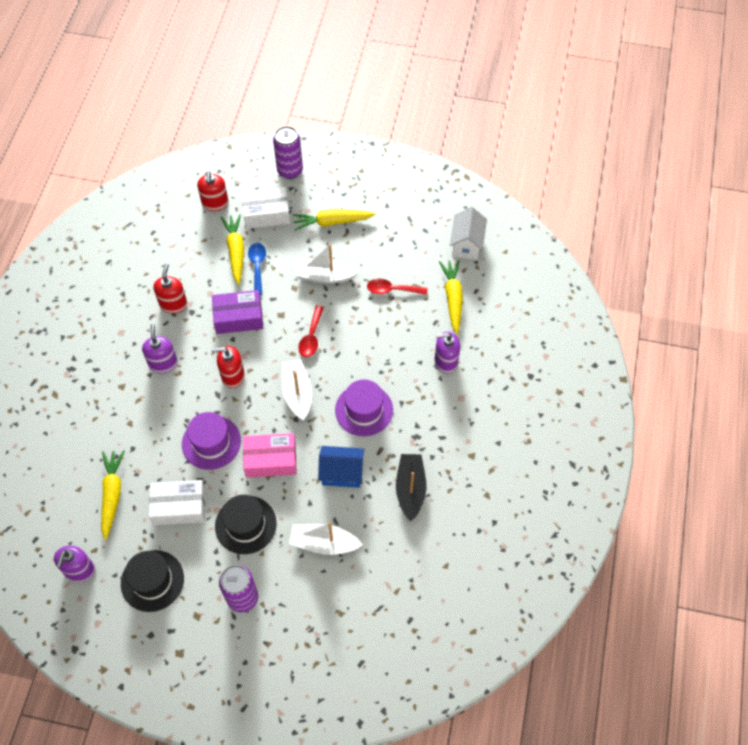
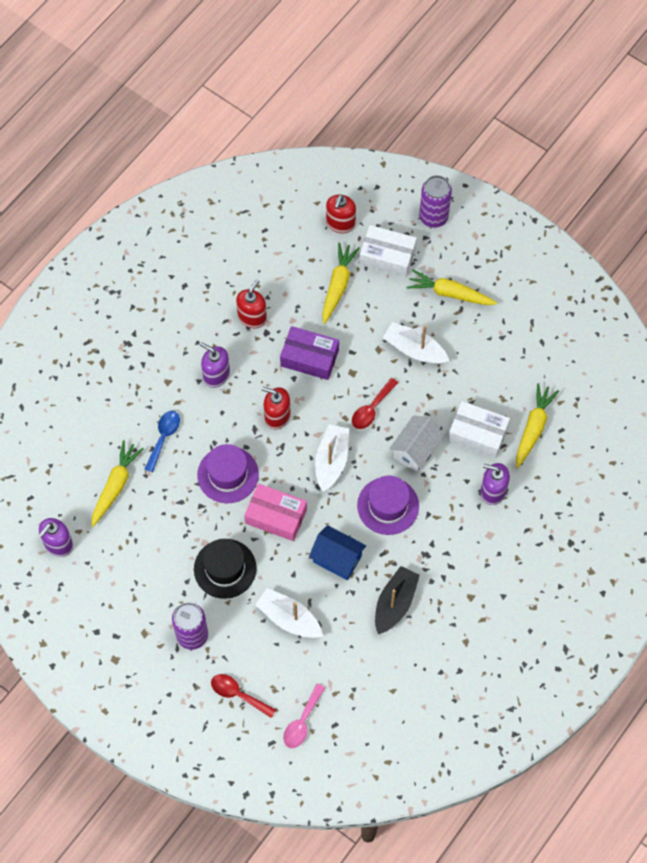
camera: 25 degrees right, 5 degrees up
black hat [121,550,184,612] -> none
purple soap dispenser [142,324,178,373] -> purple soap dispenser turned 75 degrees counterclockwise [200,342,230,388]
white box [149,480,205,525] -> white box moved to [448,401,510,458]
blue spoon [248,243,266,295] -> blue spoon moved to [145,411,180,472]
red spoon [367,279,428,295] -> red spoon moved to [211,674,276,718]
white house [450,207,487,260] -> white house moved to [390,415,444,473]
none -> pink spoon [283,683,325,748]

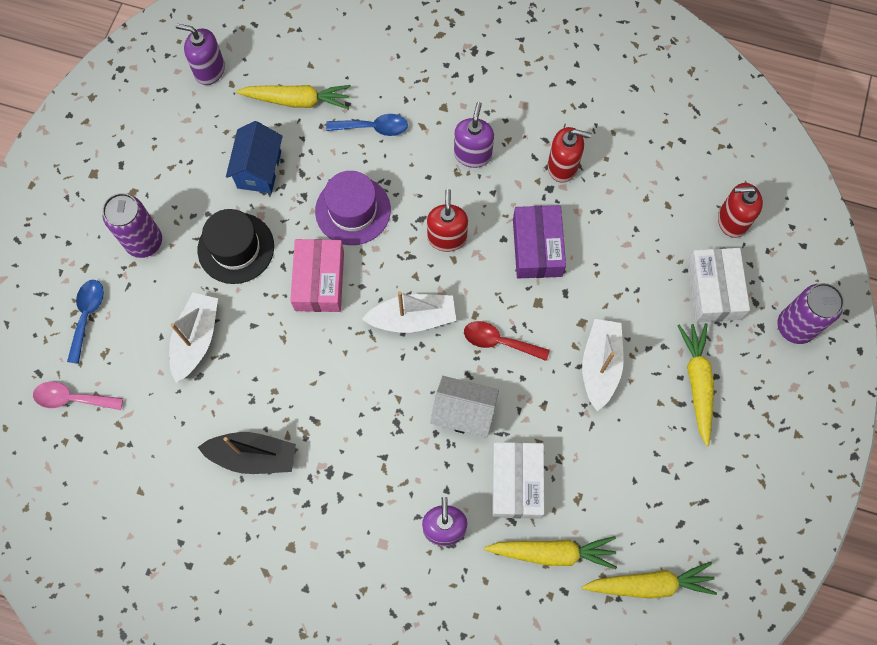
camera: 70 degrees right, 5 degrees up
red spoon [211,674,276,718] -> blue spoon [67,280,104,364]
blue house [309,525,366,580] -> blue house moved to [226,121,283,193]
yellow carrot [322,243,360,324] -> yellow carrot moved to [582,562,717,599]
purple hat [357,475,419,535] -> none

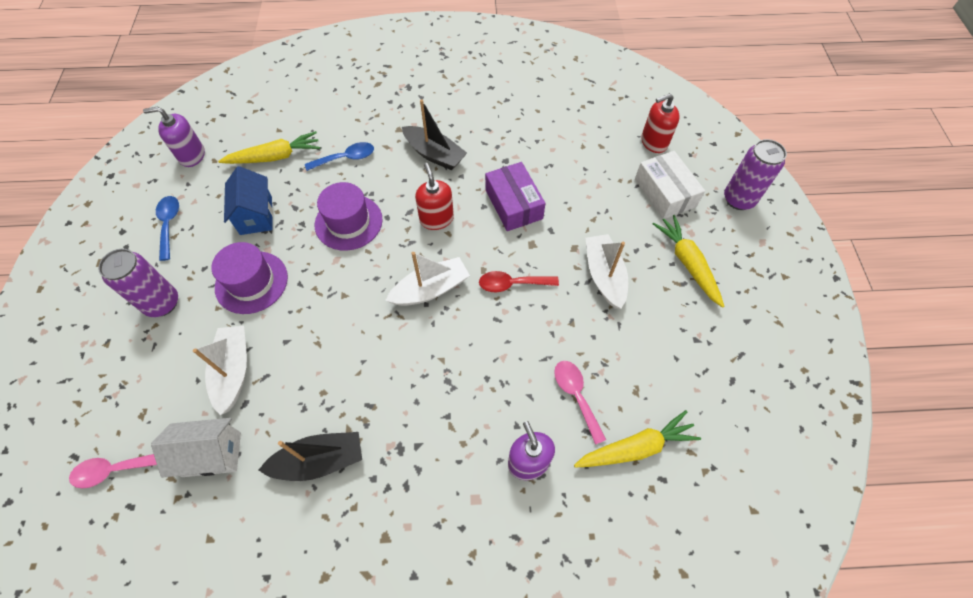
camera: 20 degrees left, 10 degrees down
blue spoon [67,280,104,364] -> blue spoon moved to [156,196,179,261]
black hat [198,209,274,284] -> purple hat [212,242,288,314]
pink box [290,239,344,312] -> none
white house [430,376,499,438] -> white house moved to [151,418,241,478]
purple soap dispenser [454,102,494,168] -> black boat [402,99,467,170]
white box [492,442,544,519] -> pink spoon [554,361,606,445]
red soap dispenser [548,127,592,183] -> none
yellow carrot [582,562,717,599] -> none

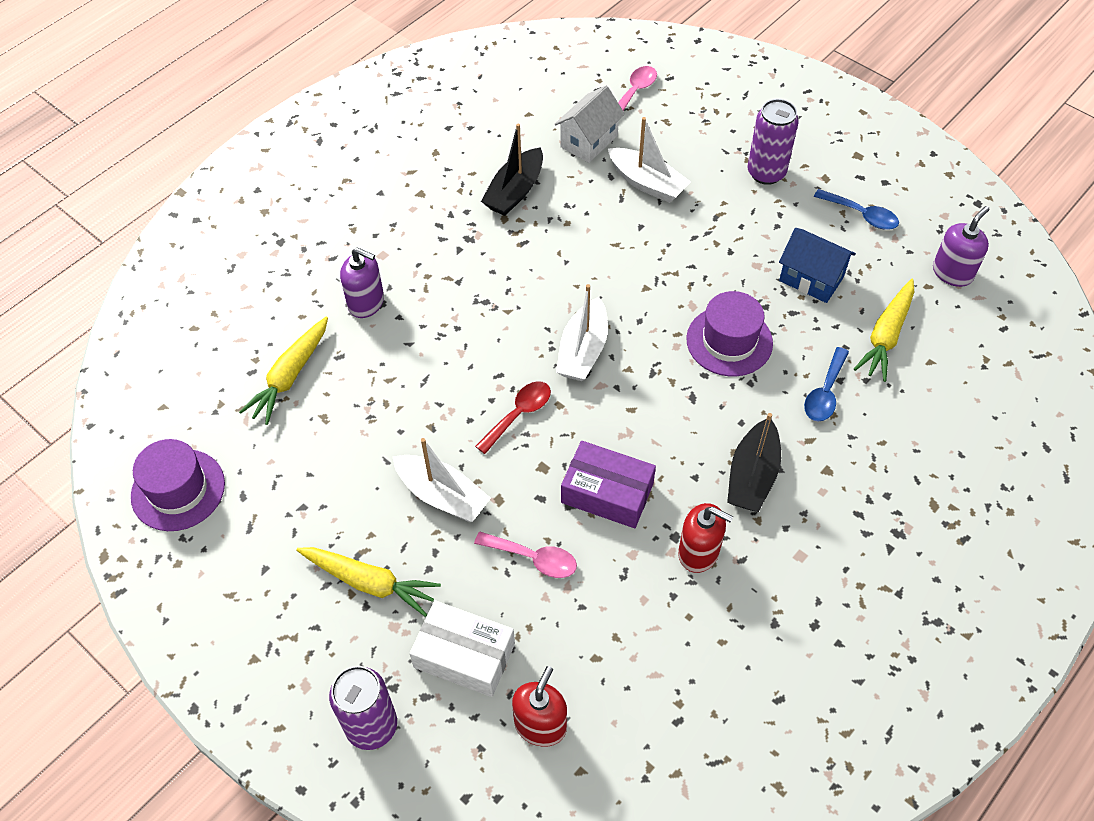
camera: 135 degrees right, 5 degrees down
purple hat [212,242,288,314] -> purple hat moved to [131,439,225,531]
black boat [402,99,467,170] -> black boat turned 60 degrees counterclockwise [727,413,781,512]
red soap dispenser [415,163,454,230] -> red soap dispenser moved to [678,503,733,573]
pink spoon [554,361,606,445] -> pink spoon moved to [474,532,577,578]

